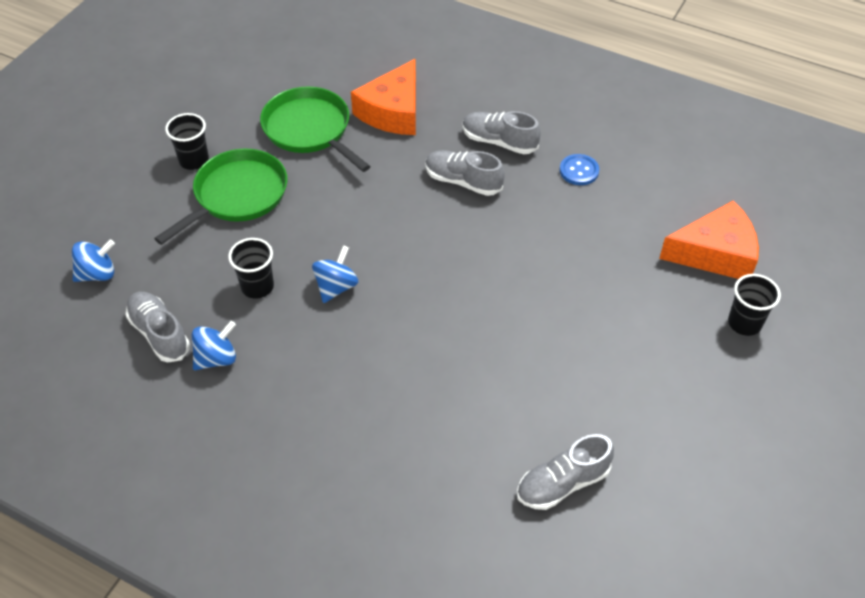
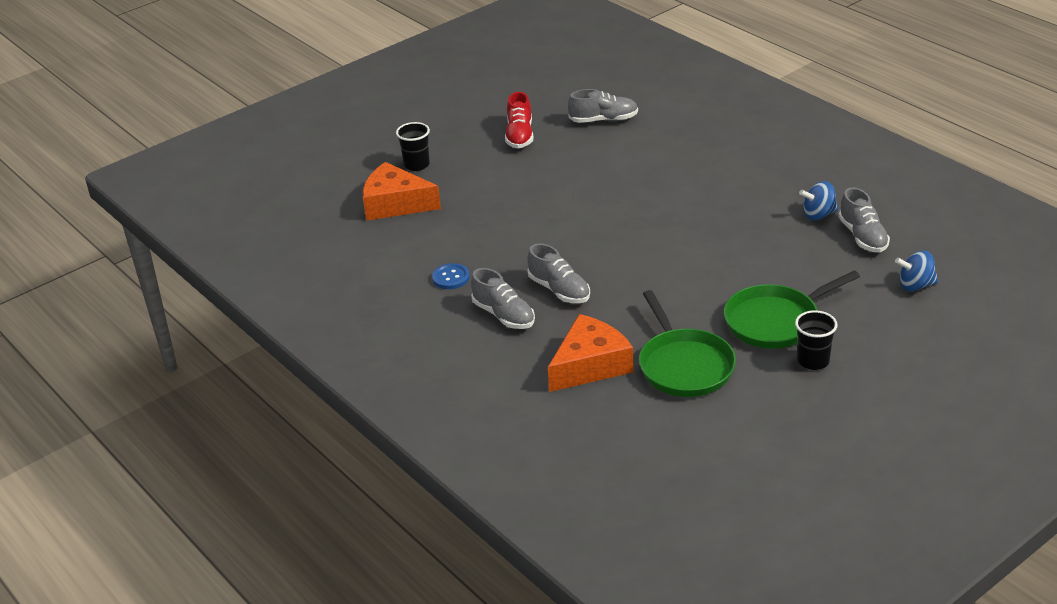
camera: 155 degrees left, 15 degrees down
black cup [228,238,274,299] -> none
blue spinning top [312,245,358,303] -> none
none -> red shoe [505,92,533,148]

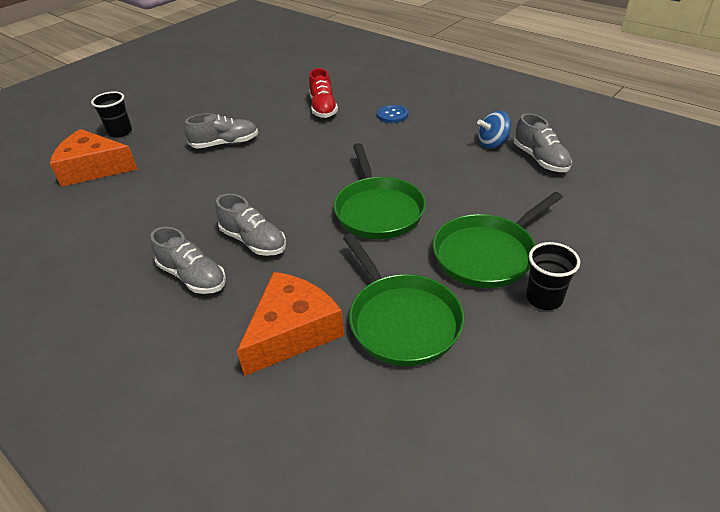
camera: 10 degrees left, 5 degrees up
blue button [432,263,470,289] -> blue button moved to [377,105,408,123]
red shoe [505,92,533,148] -> red shoe moved to [309,68,338,118]
grey shoe [568,89,638,123] -> grey shoe moved to [184,113,258,149]
blue spinning top [895,251,938,292] -> none
none -> green pan [334,143,426,239]

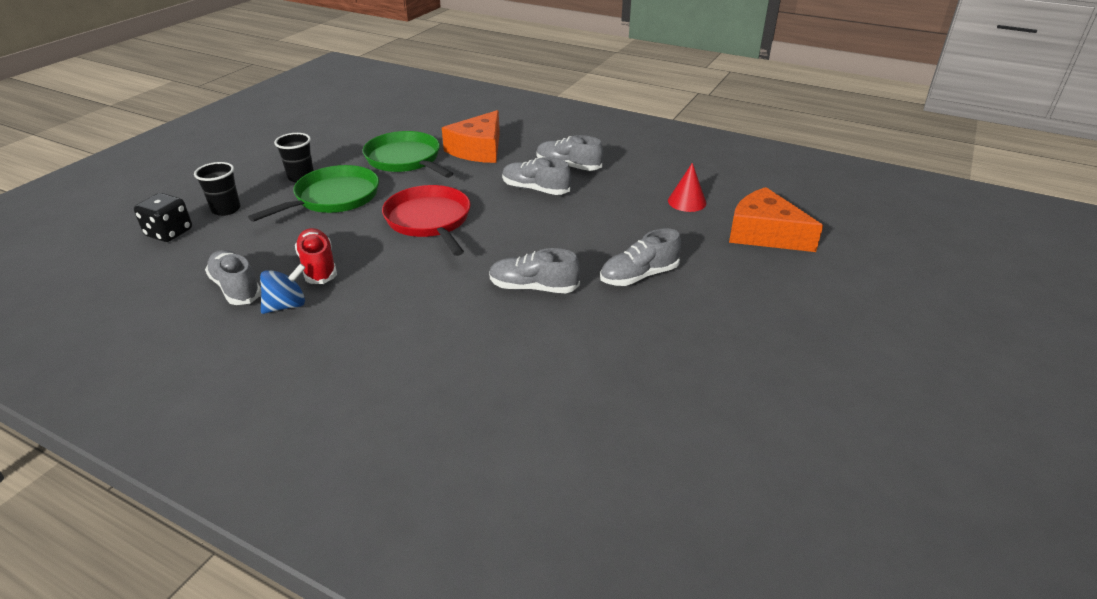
camera: 165 degrees right, 5 degrees down
orange cheese [50,129,137,187] -> orange cheese turned 135 degrees counterclockwise [729,187,823,252]
black cup [91,91,132,138] -> black cup moved to [194,162,241,216]
red shoe [309,68,338,118] -> red shoe moved to [295,228,337,284]
green pan [334,143,426,239] -> red pan [382,185,471,256]
blue button [377,105,408,123] -> none
none -> black dice [134,193,192,242]
none -> grey shoe [489,248,580,293]
none -> red cone [668,163,706,212]

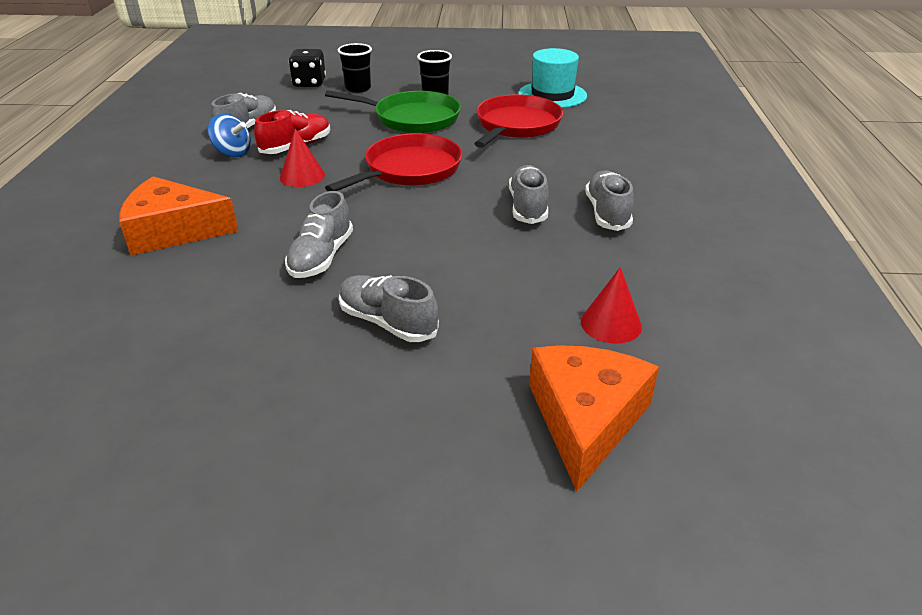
camera: 65 degrees right, 0 degrees up
green pan [363,131,453,178] -> red pan [474,94,563,148]
orange cheese [442,110,500,163] -> orange cheese moved to [119,176,239,256]
grey shoe [489,248,580,293] -> grey shoe turned 150 degrees counterclockwise [285,191,353,278]
none -> red cone [280,128,325,187]
none -> turquoise hat [518,48,587,108]

